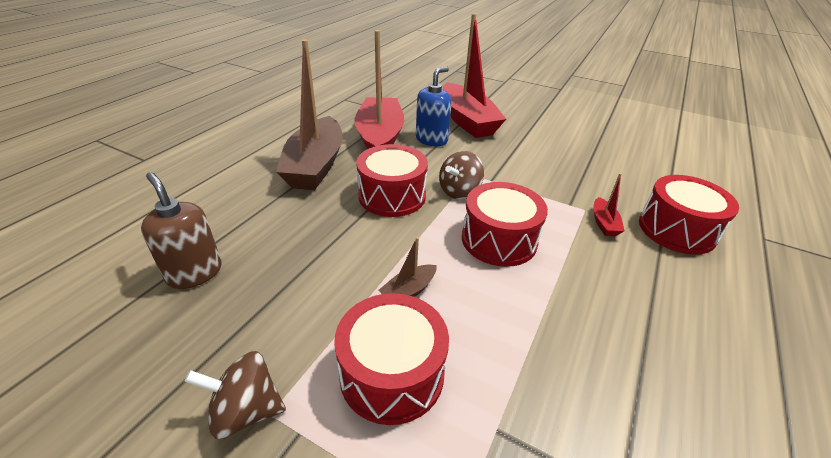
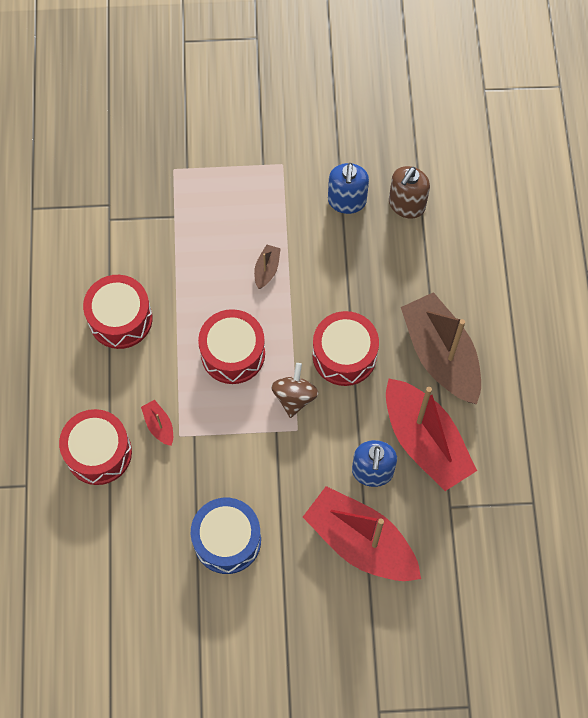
camera: 150 degrees right, 30 degrees up
brown soap dispenser [141,172,222,289] -> brown soap dispenser turned 105 degrees clockwise [389,166,430,219]
brown spinning top [185,351,286,439] -> none
red drum [334,293,449,425] -> red drum moved to [83,275,153,349]
none -> blue drum [191,498,261,574]
none -> blue soap dispenser [328,163,369,214]

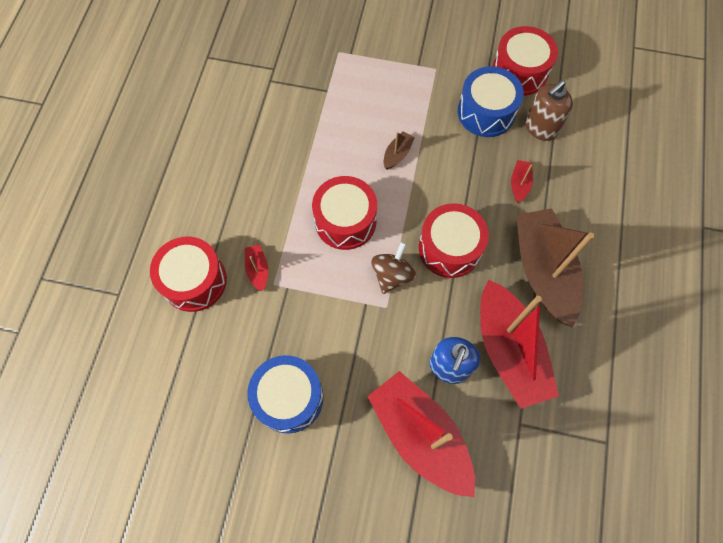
camera: 15 degrees right, 0 degrees up
red drum [83,275,153,349] -> red drum moved to [493,26,558,96]
blue soap dispenser [328,163,369,214] -> blue drum [458,66,524,137]
none -> red boat [511,160,533,203]

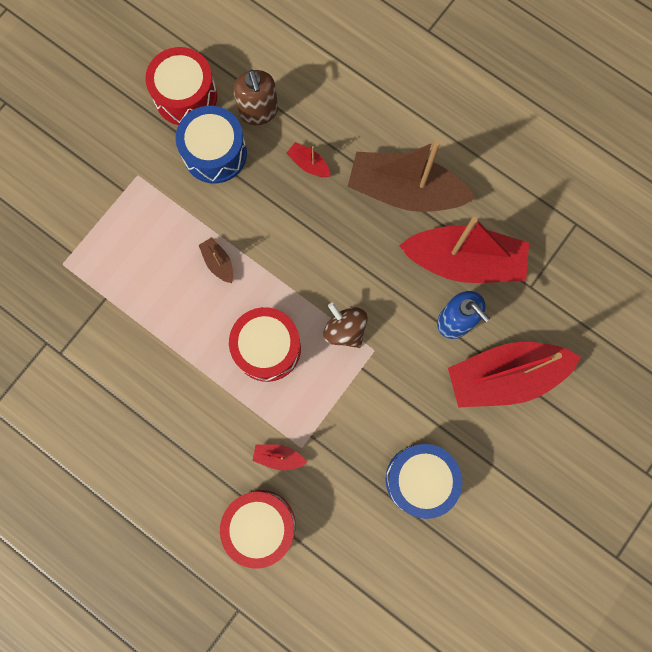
camera: 65 degrees left, 10 degrees up
red drum [419,203,489,278] -> none

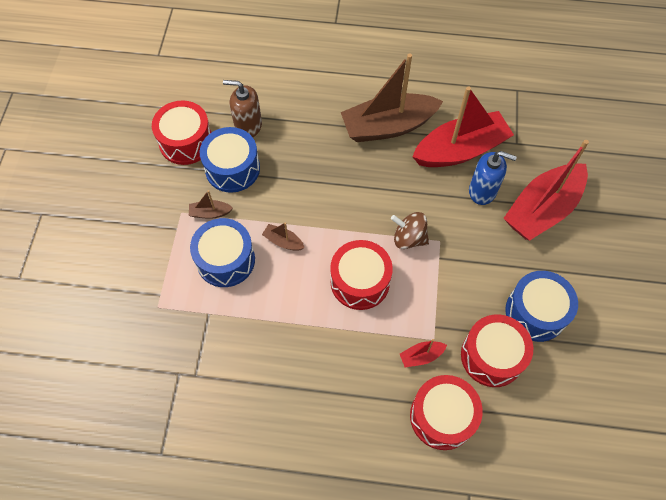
camera: 30 degrees left, 15 degrees down
brown soap dispenser [233,70,278,125] -> brown soap dispenser turned 150 degrees clockwise [223,80,262,137]
red boat [286,142,331,177] -> none
none -> brown boat [189,190,233,219]
none -> blue drum [190,218,255,287]
none -> red drum [461,314,533,387]

